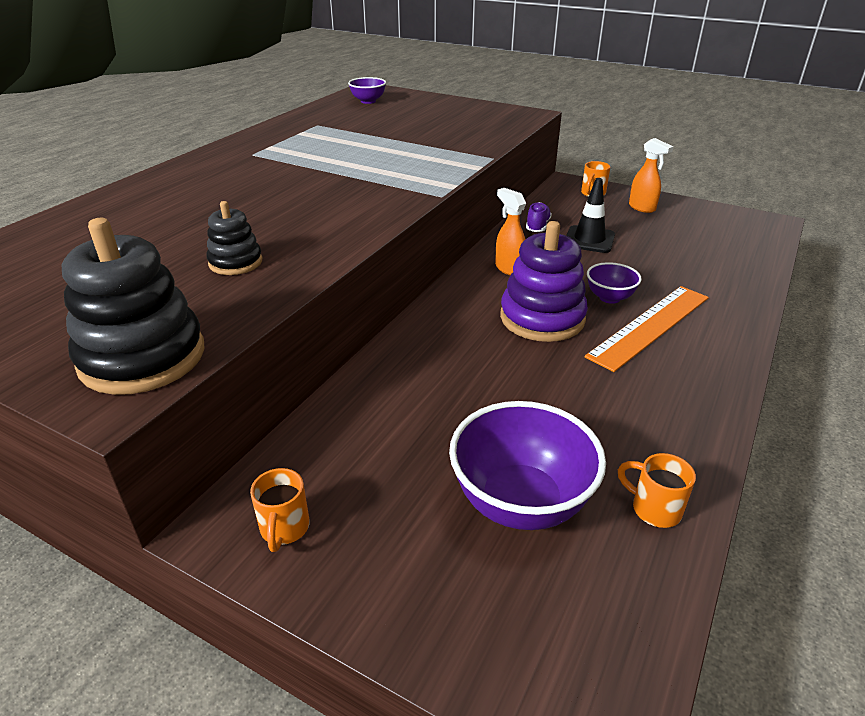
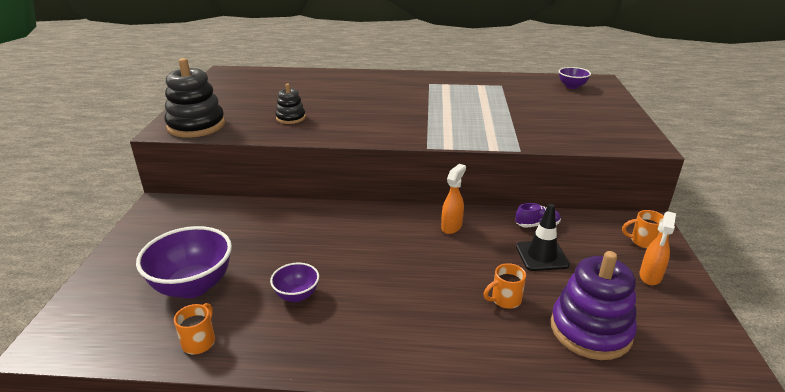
camera: 65 degrees right, 5 degrees down
orange mug [250,468,310,552] -> orange mug moved to [484,263,526,309]
purple stacking toy [500,221,588,342] -> purple stacking toy moved to [551,251,637,360]
orange ruler [585,286,709,372] -> none
purple bowl [587,262,642,304] -> purple bowl moved to [270,263,319,302]

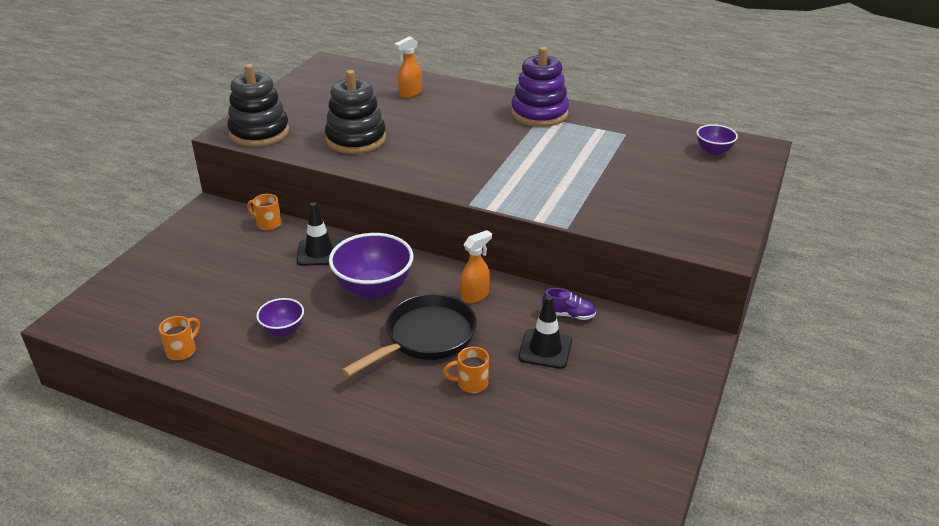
camera: 20 degrees right, 5 degrees up
purple bowl [136,226,232,298] -> purple bowl moved to [329,233,414,300]
black stacking toy [275,83,306,124] -> black stacking toy [325,70,386,154], size x1.85
purple stacking toy [551,251,637,360] -> purple stacking toy moved to [511,47,569,127]
orange mug [622,210,664,248] -> orange mug moved to [247,194,281,230]
orange spray bottle [639,211,676,285] -> orange spray bottle moved to [395,36,422,98]
none -> black traffic cone [297,202,341,266]
none -> black pan [342,294,477,377]

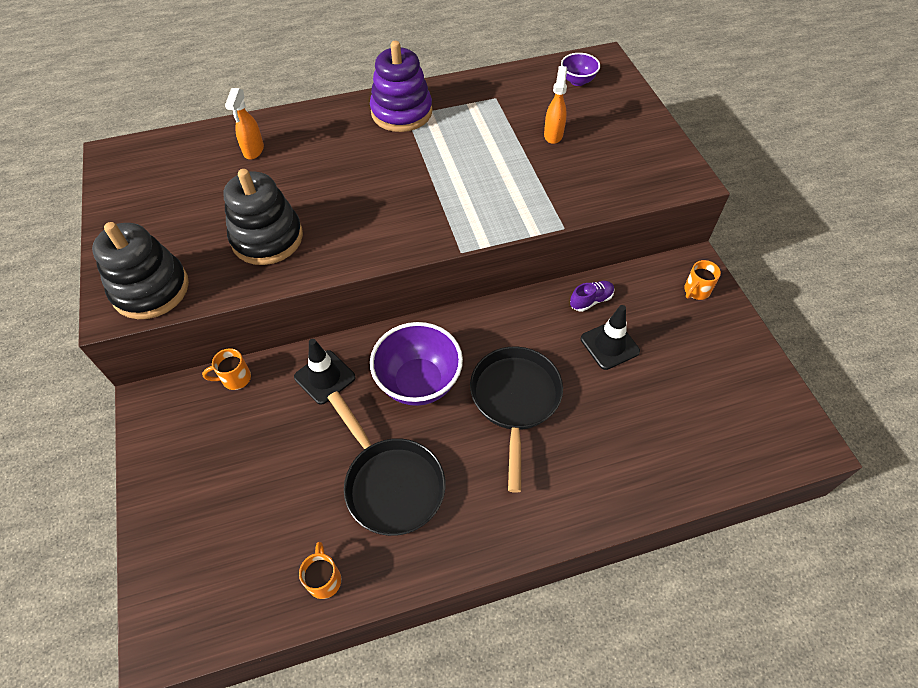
camera: 40 degrees left, 20 degrees up
purple bowl [256,298,304,337] -> black pan [327,391,445,536]
orange mug [443,347,489,393] -> orange mug moved to [684,260,721,300]
orange spray bottle [460,230,492,303] -> orange spray bottle moved to [544,66,567,144]

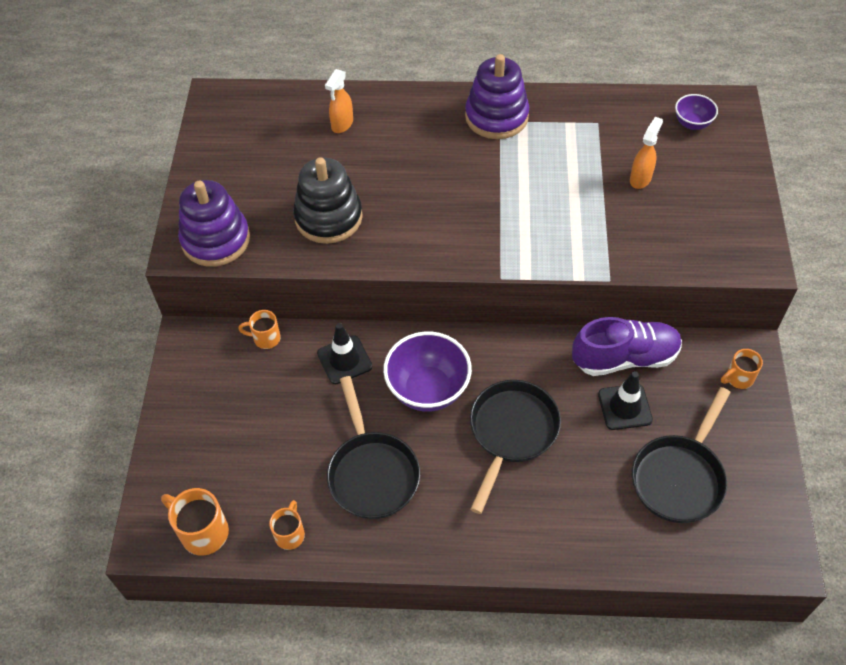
camera: 20 degrees right, 0 degrees up
black stacking toy [92,222,189,319] -> purple stacking toy [178,180,250,267]
purple shoe [570,281,615,312] -> purple shoe [572,317,682,376], size x2.12
none -> orange mug [161,488,229,555]
none -> black pan [632,387,731,523]

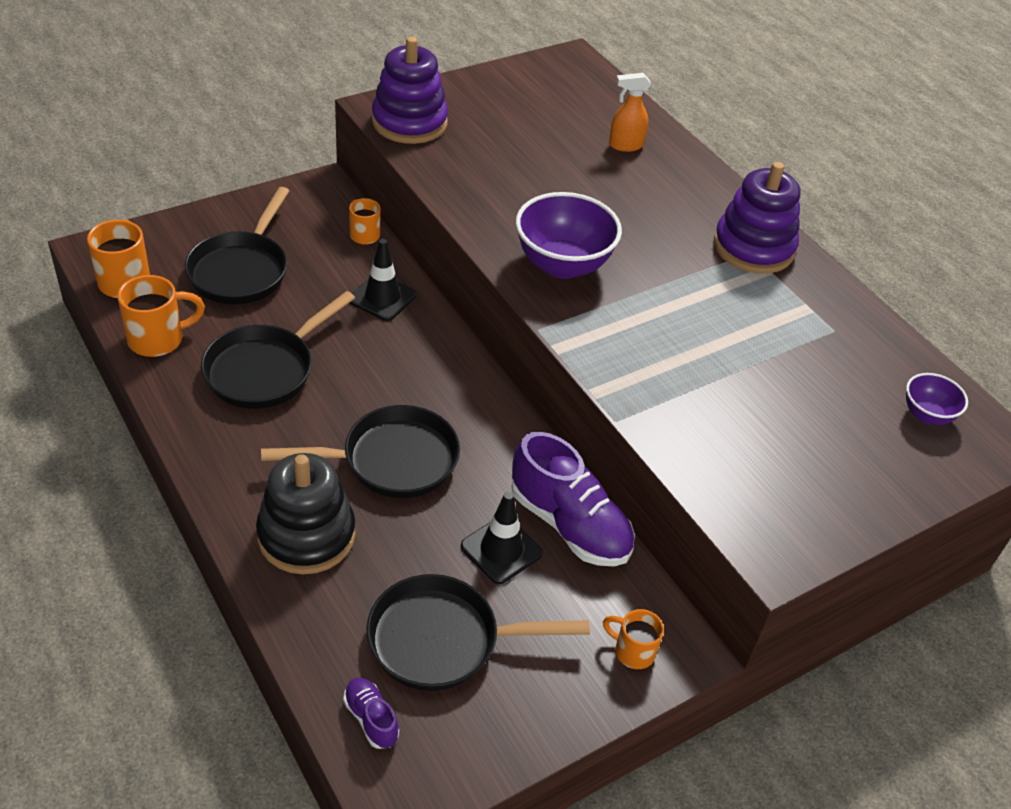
camera: 50 degrees right, 10 degrees down
orange mug [269,500,305,550] -> orange mug [117,275,205,357], size x1.59
black stacking toy [293,157,363,244] -> black stacking toy moved to [256,453,356,575]
purple bowl [383,332,472,412] -> purple bowl moved to [516,192,622,279]
orange spray bottle [630,117,663,189] -> none
none -> black pan [185,187,289,304]
none -> purple shoe [343,677,399,749]

